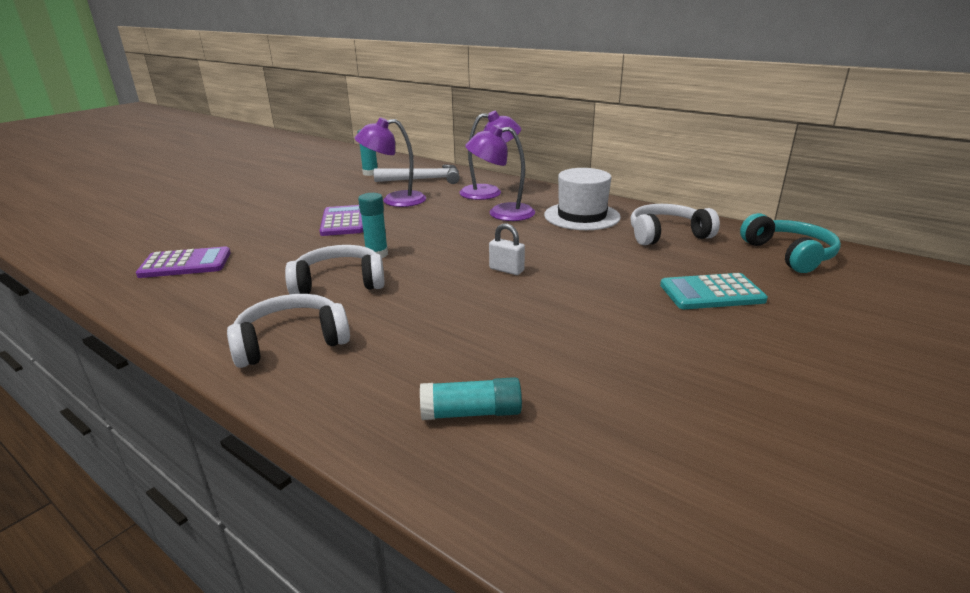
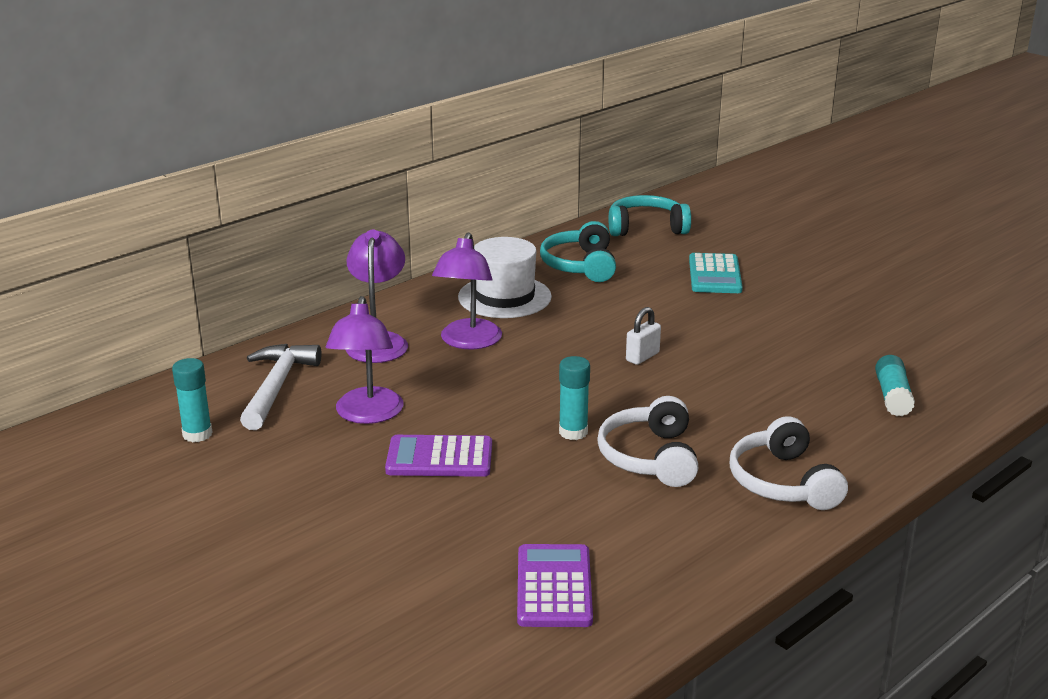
camera: 80 degrees left, 0 degrees up
white headphones [631,204,720,245] -> turquoise headphones [540,221,616,282]

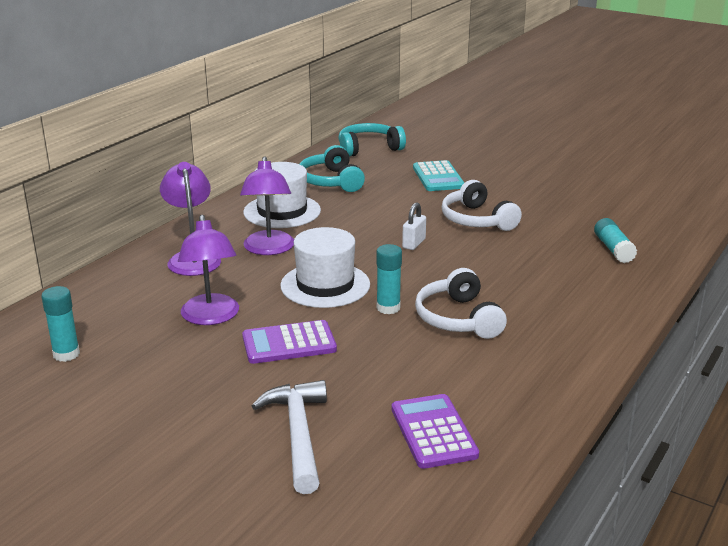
camera: 15 degrees left, 0 degrees up
white hammer [240,344,322,430] -> white hammer moved to [252,380,327,494]
white headphones [730,416,848,510] -> white headphones moved to [442,180,522,231]
none -> white hat [280,227,370,308]

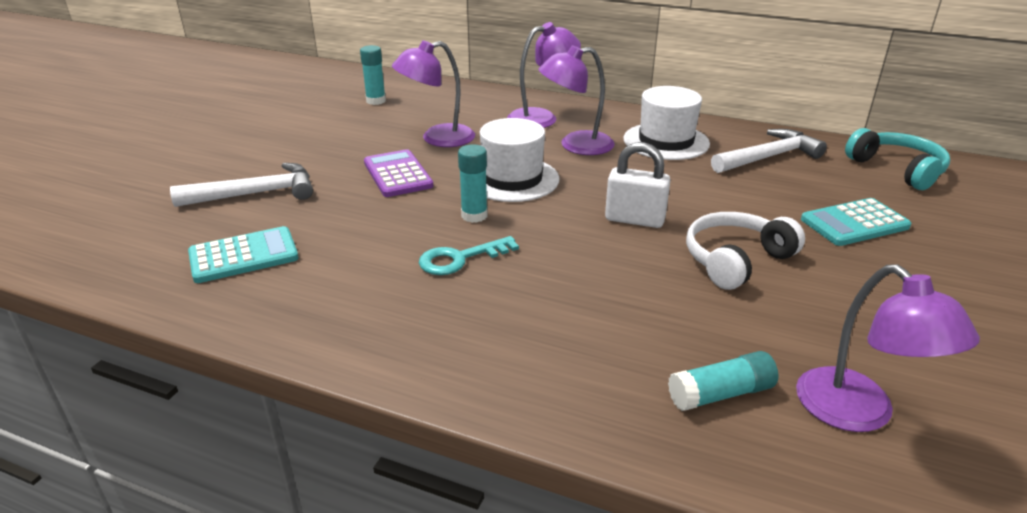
camera: 80 degrees right, 5 degrees up
turquoise headphones [300,145,365,192] -> white hammer [711,129,827,173]
purple calculator [392,394,479,469] -> turquoise calculator [188,226,299,283]
white padlock [402,202,426,250] -> white padlock [605,142,671,228], size x1.51
white headphones [415,268,507,339] -> turquoise key [419,236,519,275]
none -> purple lamp [796,264,980,432]

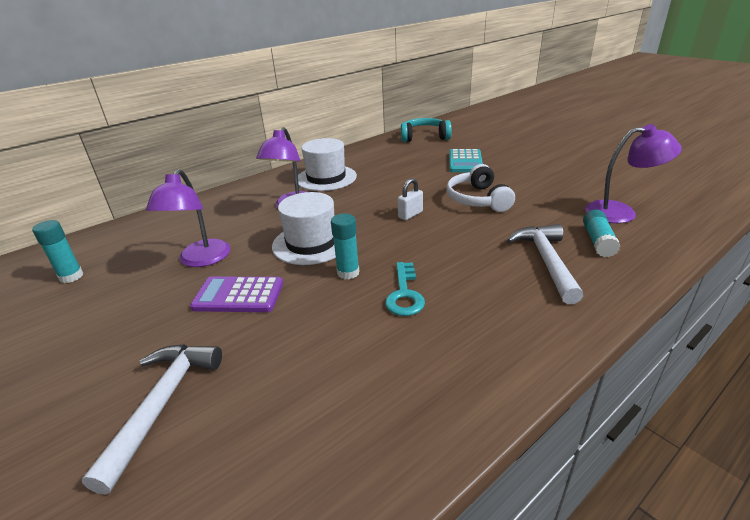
camera: 60 degrees left, 0 degrees up
turquoise calculator [188,226,299,283] -> none
purple lamp [507,22,581,128] -> none
white padlock [605,142,671,228] -> white padlock [398,178,423,220], size x0.66
white hammer [711,129,827,173] -> white hammer moved to [507,224,583,304]

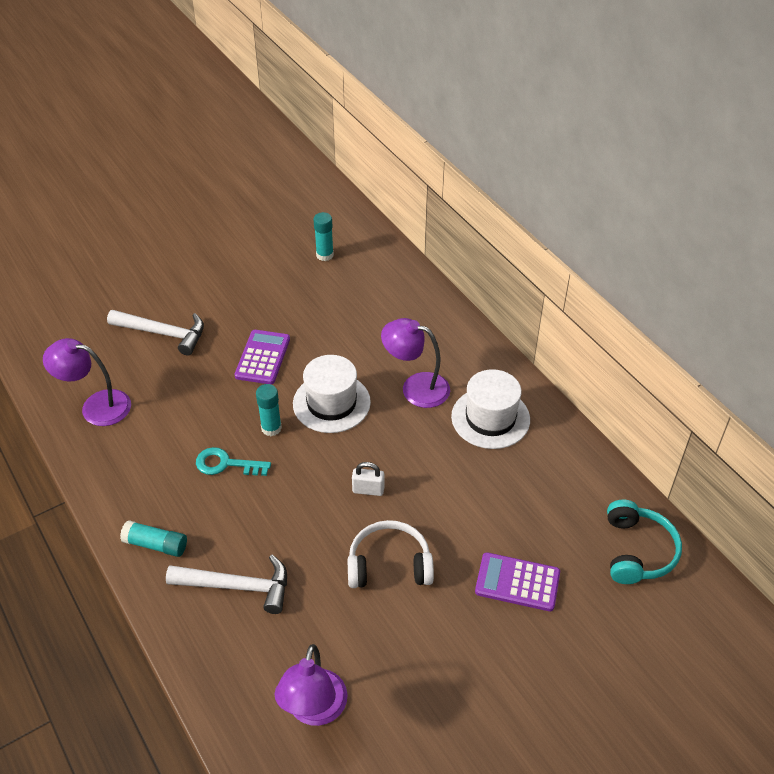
camera: 95 degrees right, 15 degrees up
purple lamp [146,169,230,267] -> purple lamp moved to [43,338,131,426]
white padlock [398,178,423,220] -> white padlock turned 45 degrees counterclockwise [352,462,384,496]
turquoise calculator [449,149,483,172] -> purple calculator [475,552,560,611]
turquoise glue stick [583,209,620,257] -> turquoise glue stick moved to [120,520,187,557]

